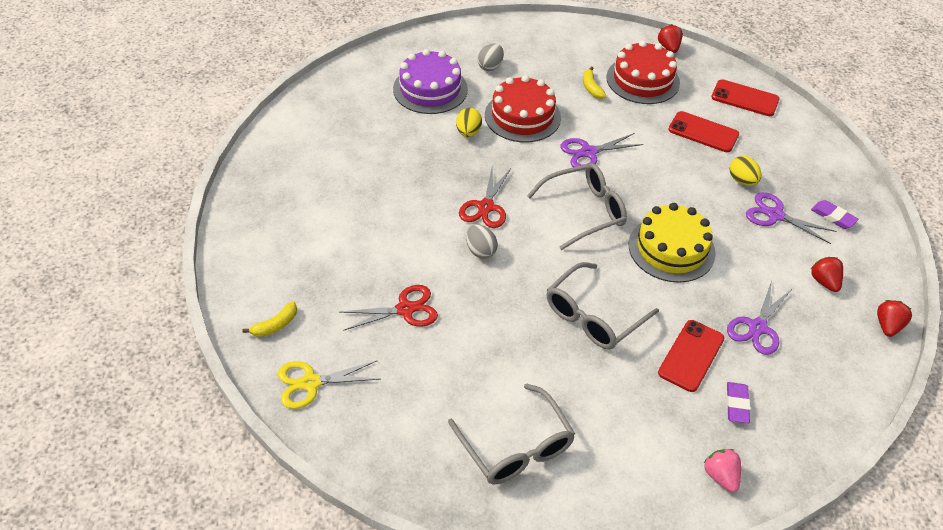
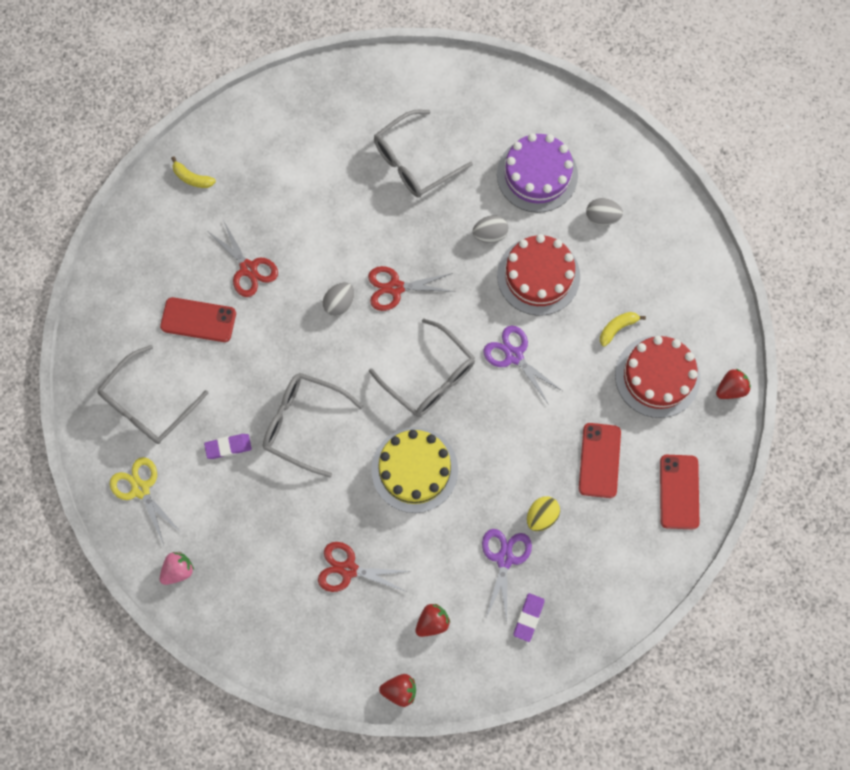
camera: 70 degrees right, 25 degrees up
yellow scissors [278,360,380,409] -> yellow scissors moved to [110,457,182,545]
yellow egg [456,108,482,137] -> grey egg [472,215,509,243]
red phone [658,320,724,392] -> red phone moved to [160,297,236,342]
purple scissors [727,281,792,355] -> red scissors [318,542,410,592]
purple eraser [727,382,750,424] -> purple eraser moved to [204,434,252,459]
none -> grey glasses [374,110,473,198]

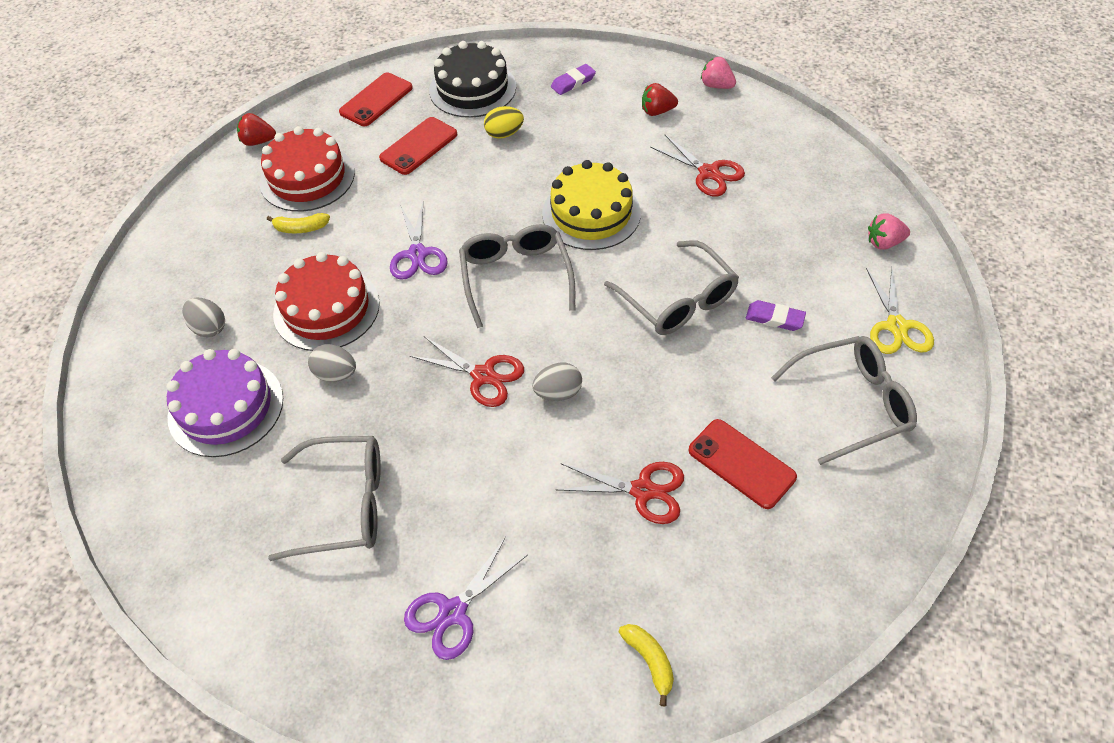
camera: 145 degrees left, 20 degrees down
red scissors [209,220,278,297] -> red scissors turned 105 degrees clockwise [556,462,684,524]
red strawberry [379,674,416,707] -> pink strawberry [701,57,736,89]
purple scissors [482,529,532,621] -> purple scissors moved to [404,537,528,660]
none -> black cake [429,41,516,118]

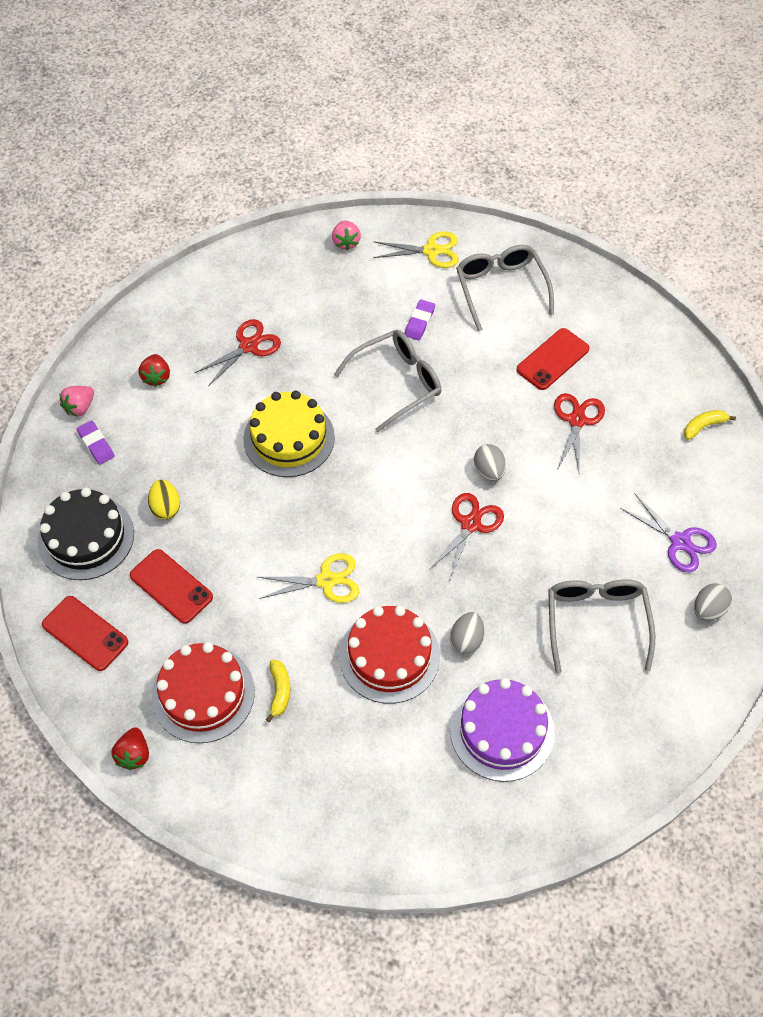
camera: 90 degrees left, 5 degrees up
grey egg [182,298,225,338] -> grey egg moved to [694,583,732,621]
purple scissors [390,201,448,280] -> yellow scissors [258,553,359,603]
grey glasses [459,224,575,328] -> none
pink strawberry [701,57,736,89] -> pink strawberry moved to [59,386,94,417]

